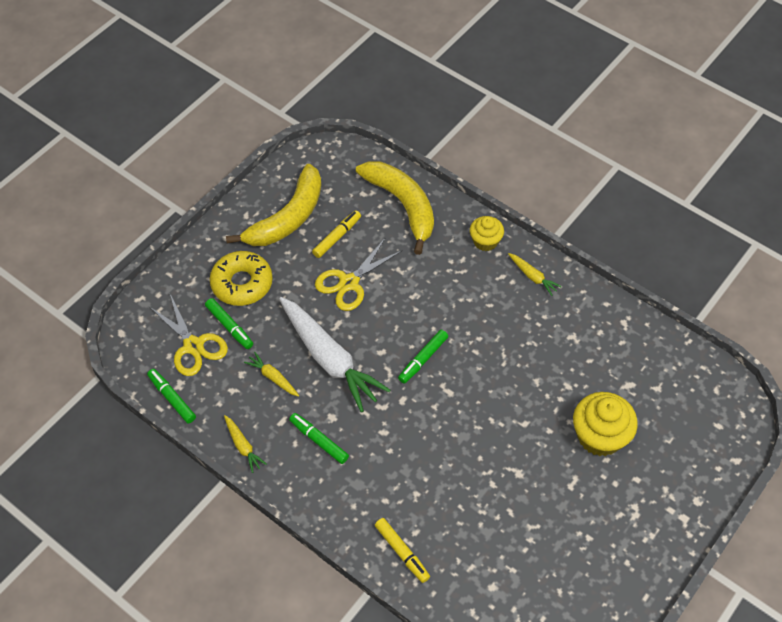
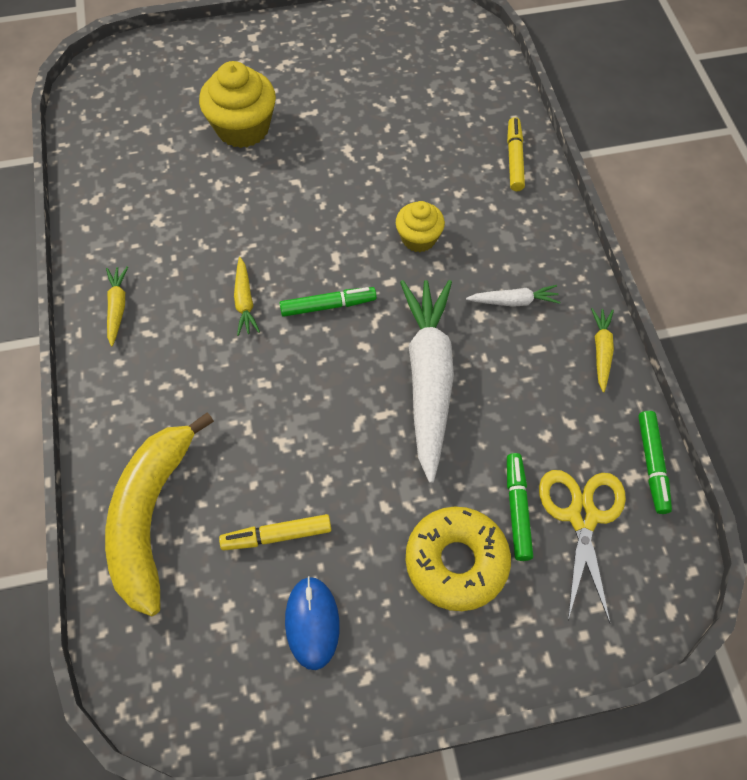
camera: 140 degrees left, 5 degrees up
yellow banana [226,164,321,246] -> blue mouse [285,576,340,670]
yellow carrot [244,352,299,397] -> yellow carrot moved to [234,257,260,336]
green marker [289,413,349,464] -> white carrot [466,285,560,307]
yellow scissors [315,237,403,311] -> none
yellow cupcake [470,216,504,251] -> yellow cupcake moved to [396,201,445,252]

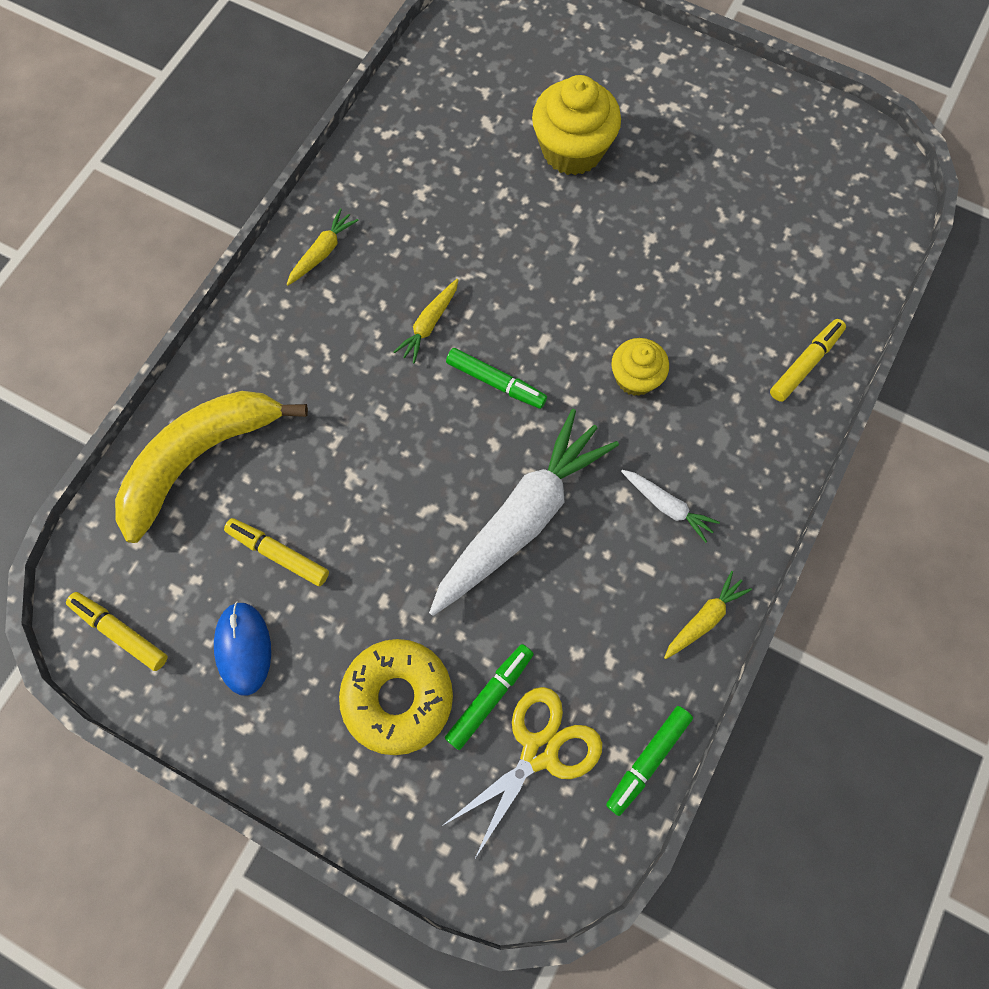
camera: 40 degrees right, 10 degrees up
blue mouse [285,576,340,670] -> blue mouse turned 45 degrees counterclockwise [214,602,271,696]
none -> yellow marker [66,592,168,671]

